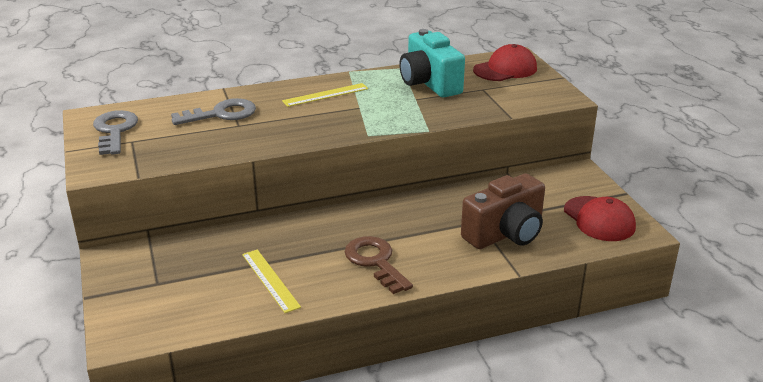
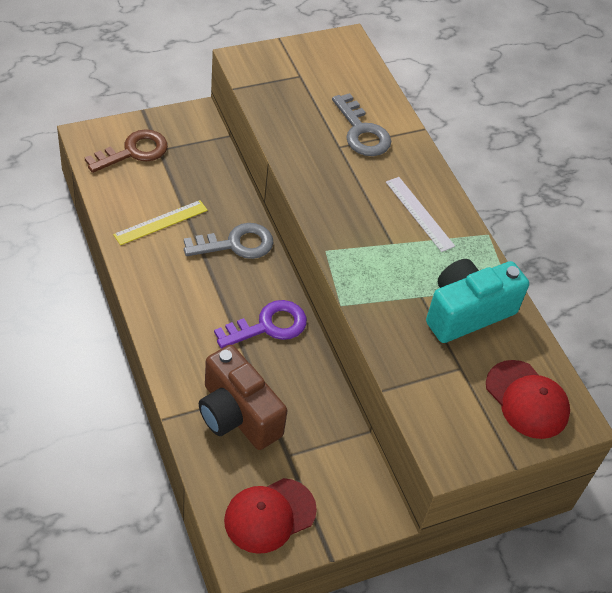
camera: 80 degrees right, 20 degrees up
grey key [93,110,138,155] -> grey key moved to [184,223,274,259]
yellow ruler [282,83,368,107] -> white ruler [386,177,455,252]
brown key [345,236,413,294] -> brown key moved to [85,129,168,173]
none -> purple key [214,300,307,349]

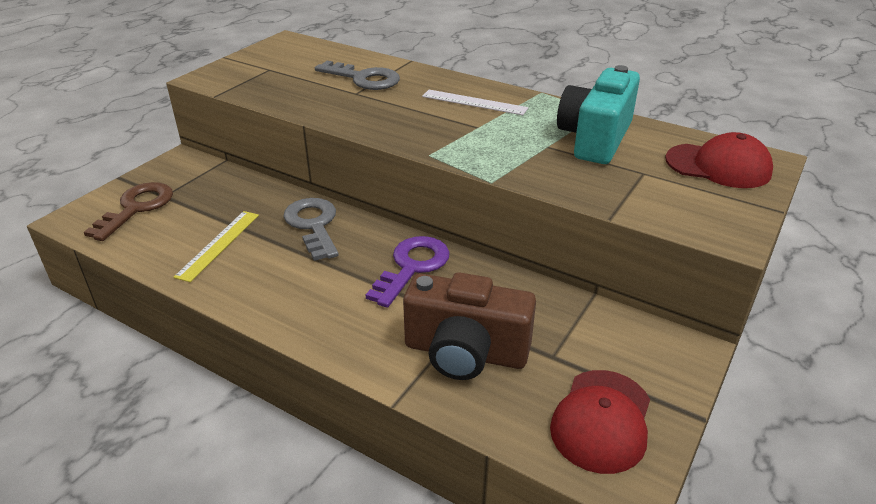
camera: 30 degrees left, 15 degrees down
grey key [184,223,274,259] -> grey key turned 60 degrees counterclockwise [283,198,339,261]

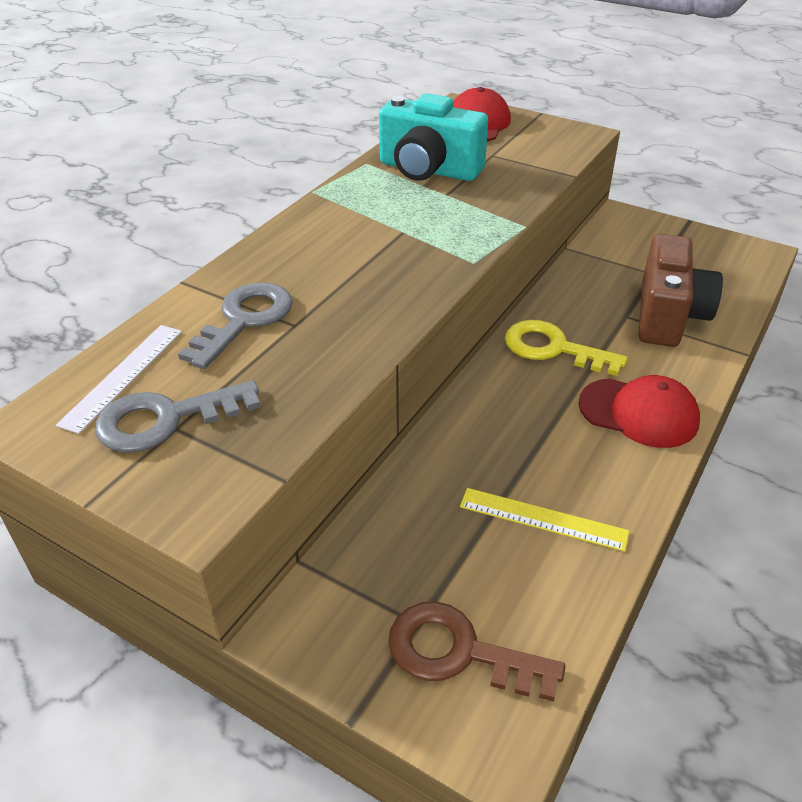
camera: 90 degrees left, 5 degrees up
grey key [283,198,339,261] -> grey key moved to [95,380,261,453]
purple key [366,236,450,308] -> yellow key [505,320,628,376]
white ruler [422,90,528,115] -> white ruler moved to [56,325,182,434]
red cap [550,370,650,474] -> red cap moved to [578,375,700,448]

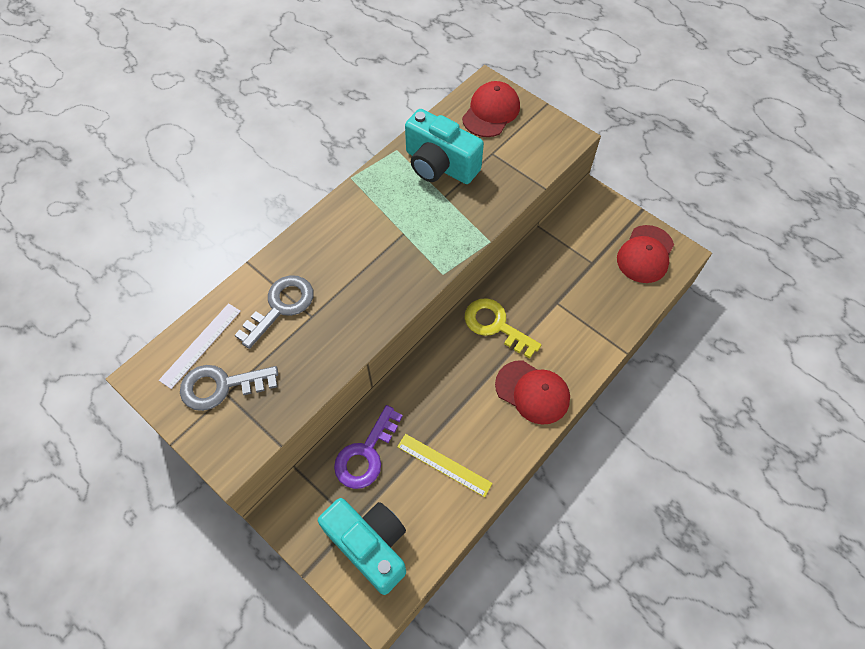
camera: 10 degrees right, 20 degrees up
brown key [388,601,566,702] -> turquoise camera [318,498,406,595]
brown camera [639,234,723,347] -> none
none -> purple key [334,405,403,489]
none -> red cap [617,225,674,283]

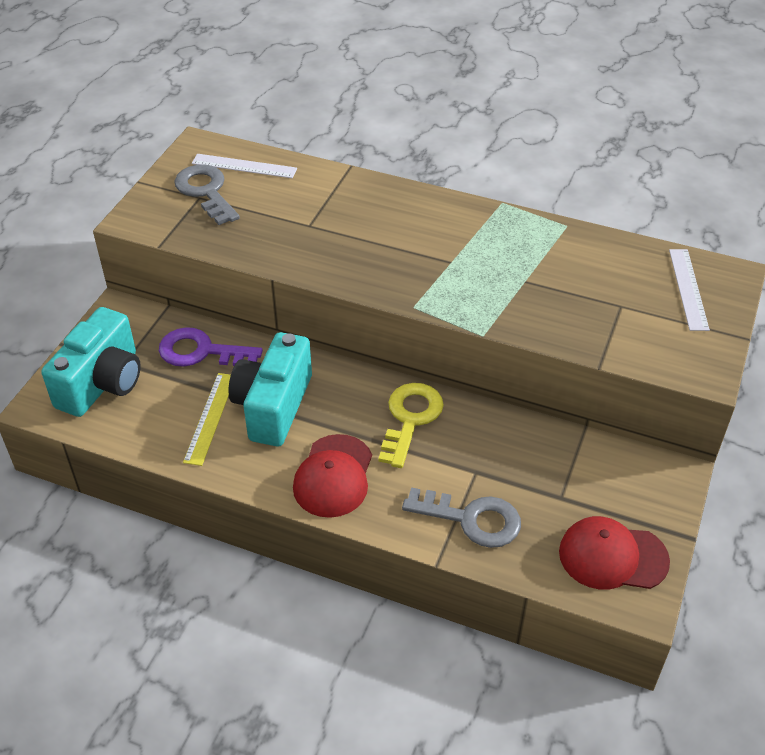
camera: 70 degrees right, 15 degrees down
grey key [235,275,314,349] -> grey key moved to [402,487,521,548]
turquoise camera [405,109,484,184] -> turquoise camera moved to [228,332,312,446]
red cap [462,81,520,137] -> white ruler [669,249,710,331]

